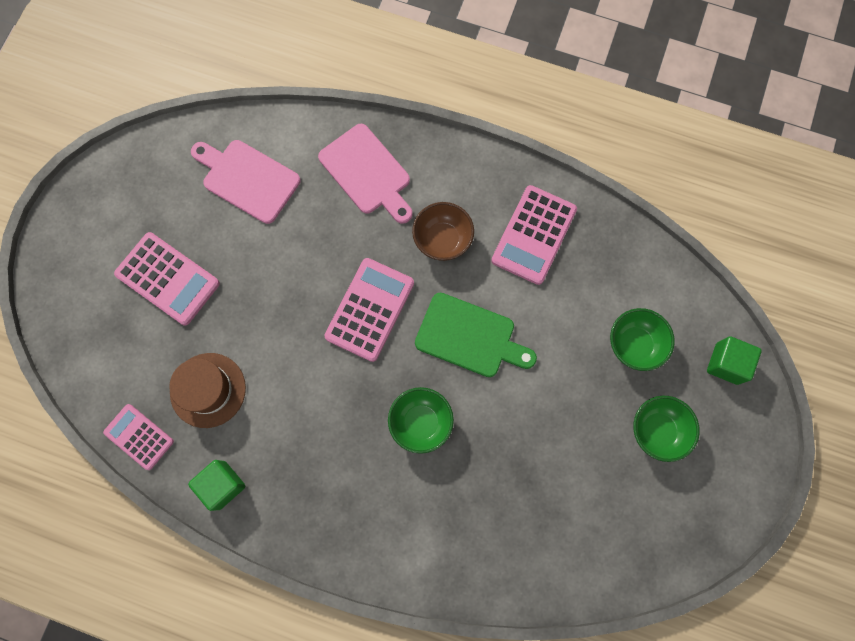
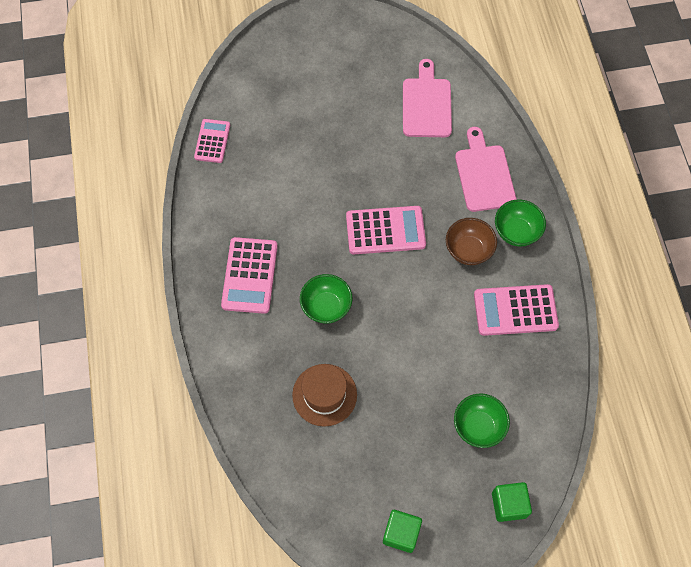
camera: 60 degrees right, 10 degrees down
pink calculator [114,232,220,325] -> pink calculator moved to [221,237,278,314]
brown hat [169,353,246,428] -> brown hat moved to [292,364,357,427]
green cube [188,460,245,511] -> green cube moved to [383,510,422,553]
pink cutting board [318,124,412,224] -> pink cutting board turned 150 degrees clockwise [455,127,516,212]
green cutting board [415,293,537,377] -> none
green bowl [633,395,700,462] -> green bowl moved to [495,199,546,247]

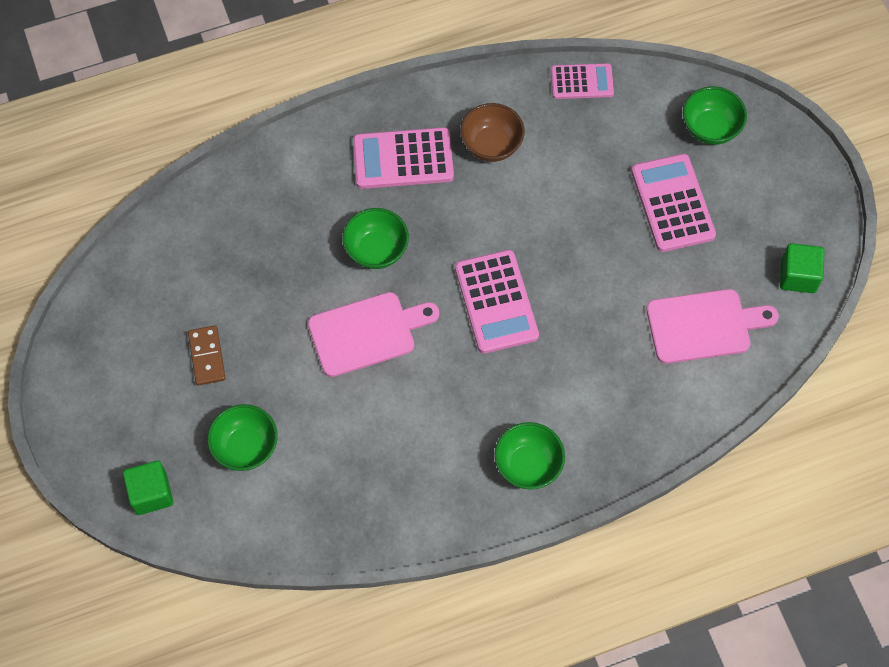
camera: 80 degrees right, 0 degrees up
brown hat [292,364,357,427] -> none
green cube [383,510,422,553] -> green cube moved to [780,243,824,293]
brown bowl [446,218,497,265] -> brown bowl moved to [460,103,525,162]
pink cutting board [455,127,516,212] -> pink cutting board moved to [308,292,440,377]
pink calculator [474,284,559,336] -> pink calculator moved to [631,154,716,252]
none -> brown domino [188,325,226,385]
none -> green bowl [683,86,747,145]

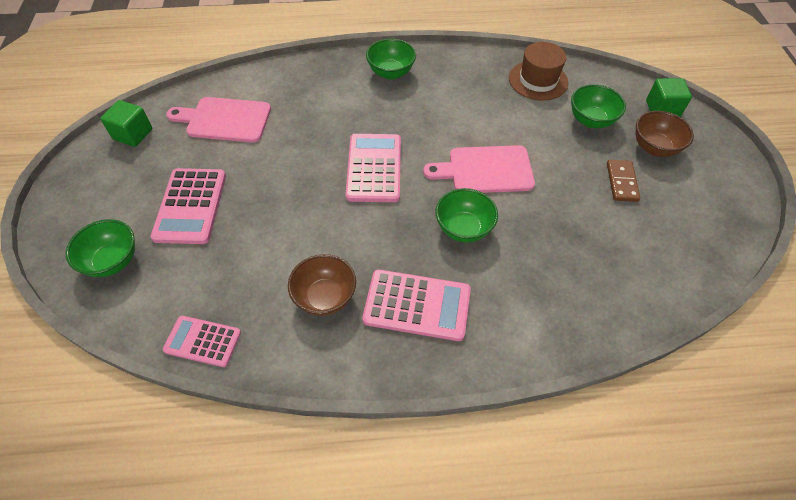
camera: 165 degrees left, 10 degrees down
none -> brown hat [509,42,568,101]
none -> brown bowl [636,111,694,157]

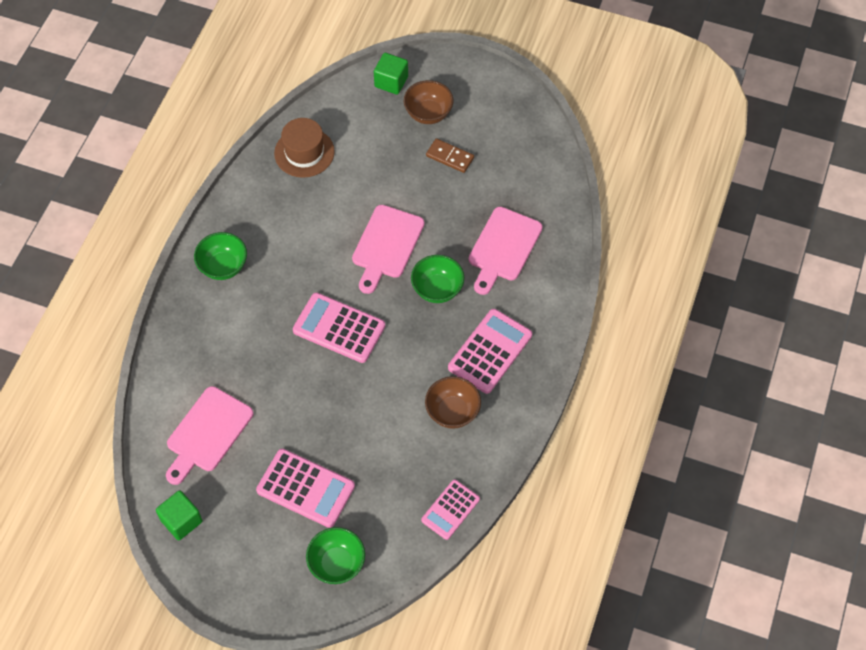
camera: 65 degrees left, 5 degrees up
green bowl [571,84,626,128] -> none
none -> pink cutting board [469,207,542,295]

